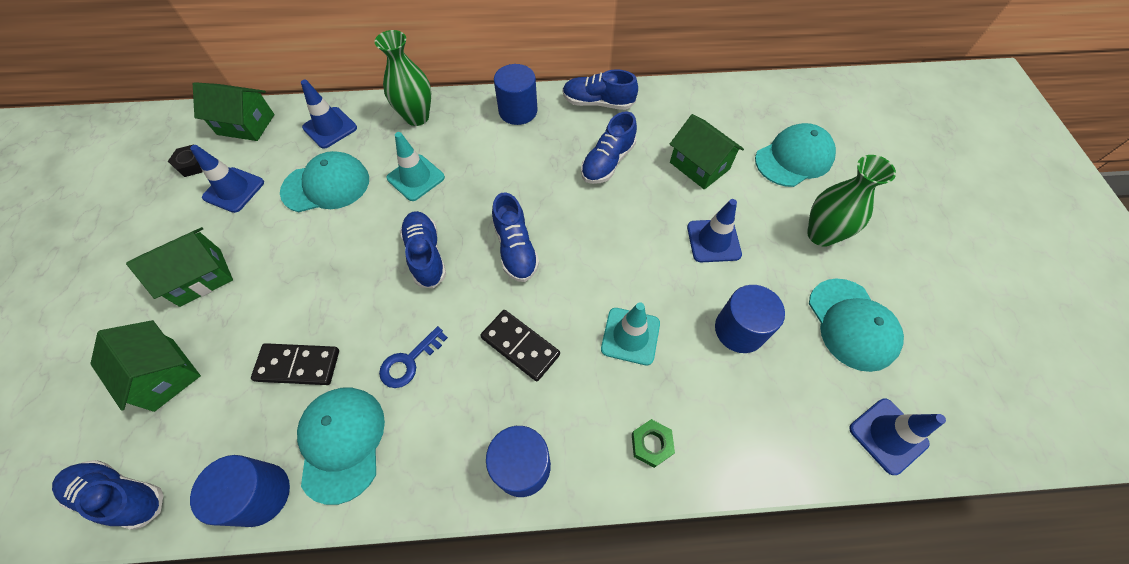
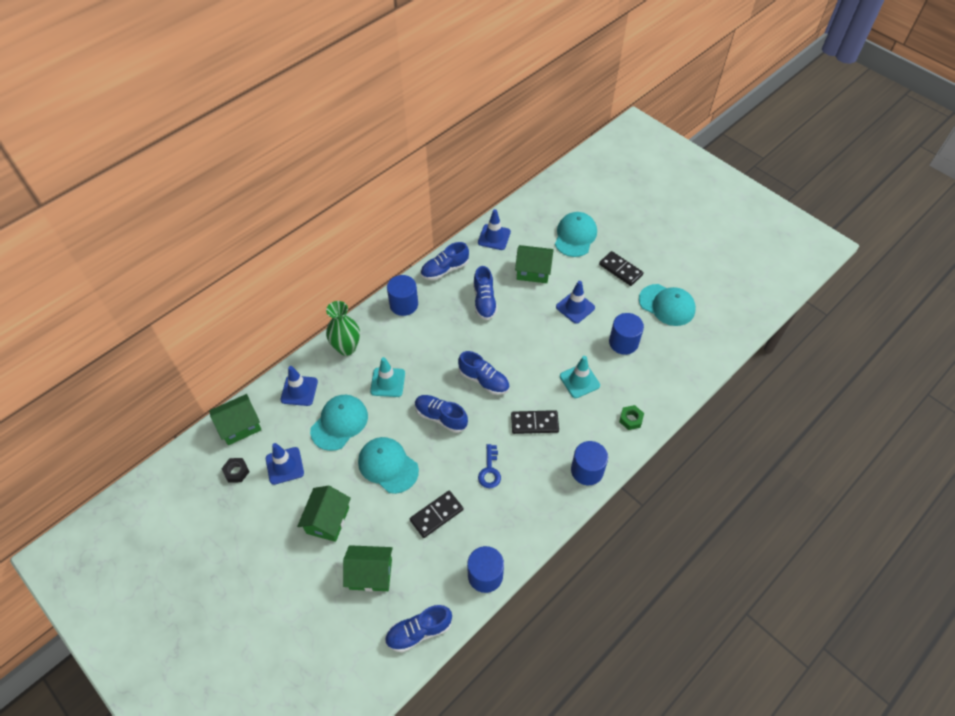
camera: 40 degrees left, 5 degrees down
turquoise cap [297,387,385,505] -> turquoise cap moved to [358,437,419,494]
green vase [807,155,896,247] -> black domino [599,251,643,286]
blue traffic cone [849,399,946,475] -> blue traffic cone moved to [478,209,511,250]

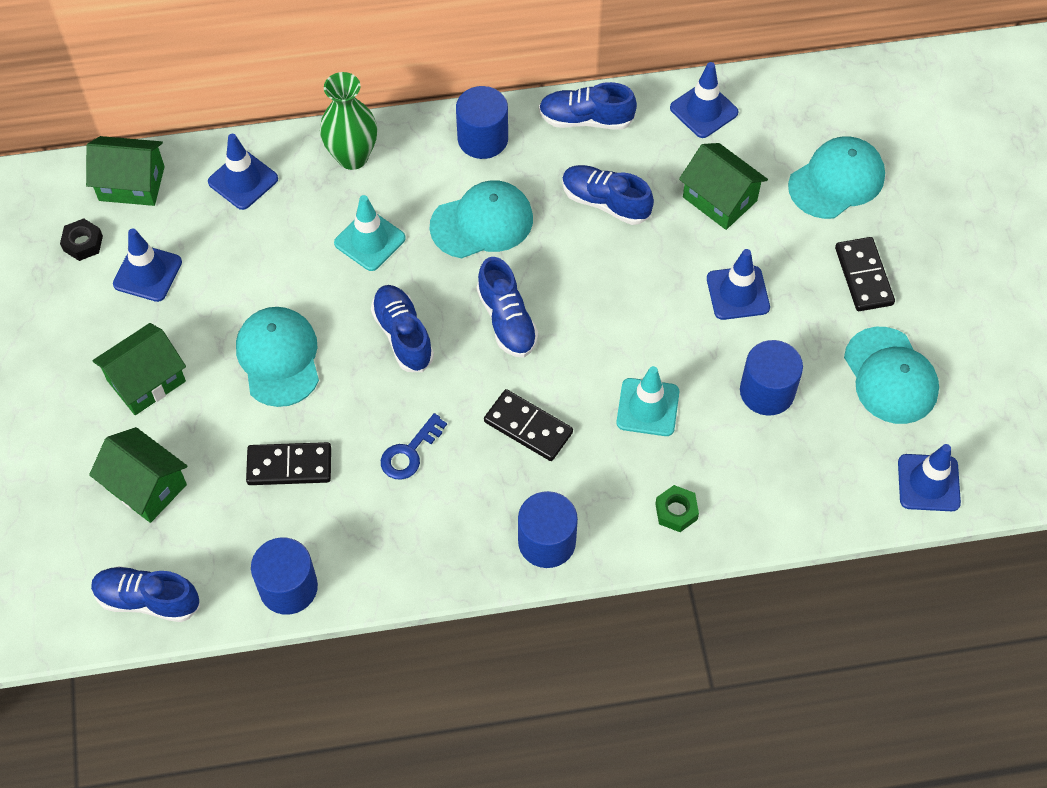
camera: 35 degrees right, 5 degrees up
turquoise cap [310,395,368,451] -> turquoise cap moved to [430,180,533,258]
blue shoe [473,266,497,320] -> blue shoe turned 90 degrees clockwise [562,165,654,225]
none -> blue traffic cone [898,444,961,511]

